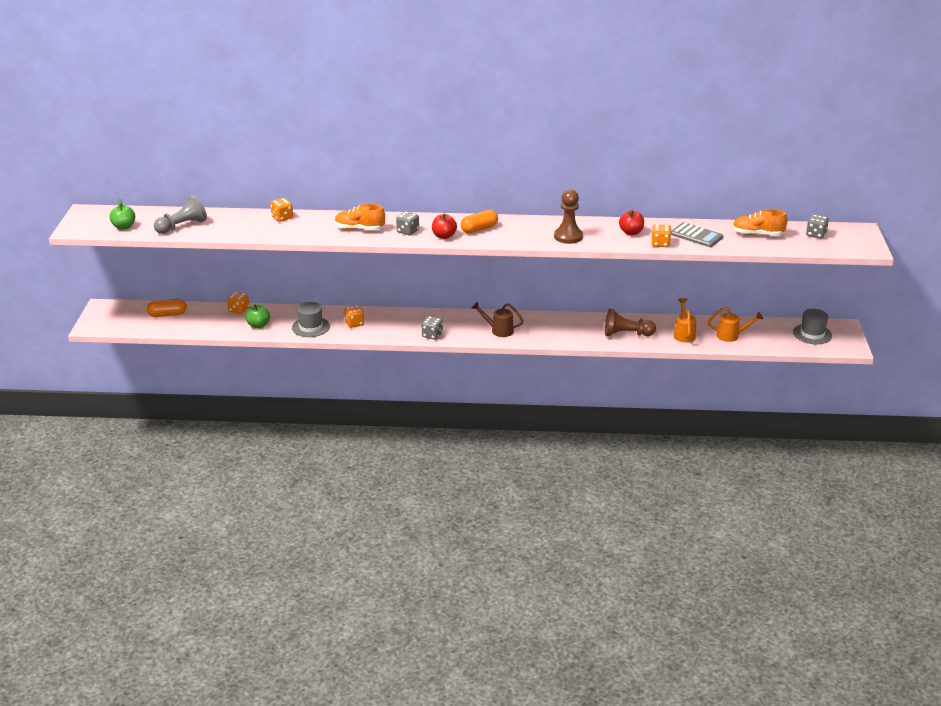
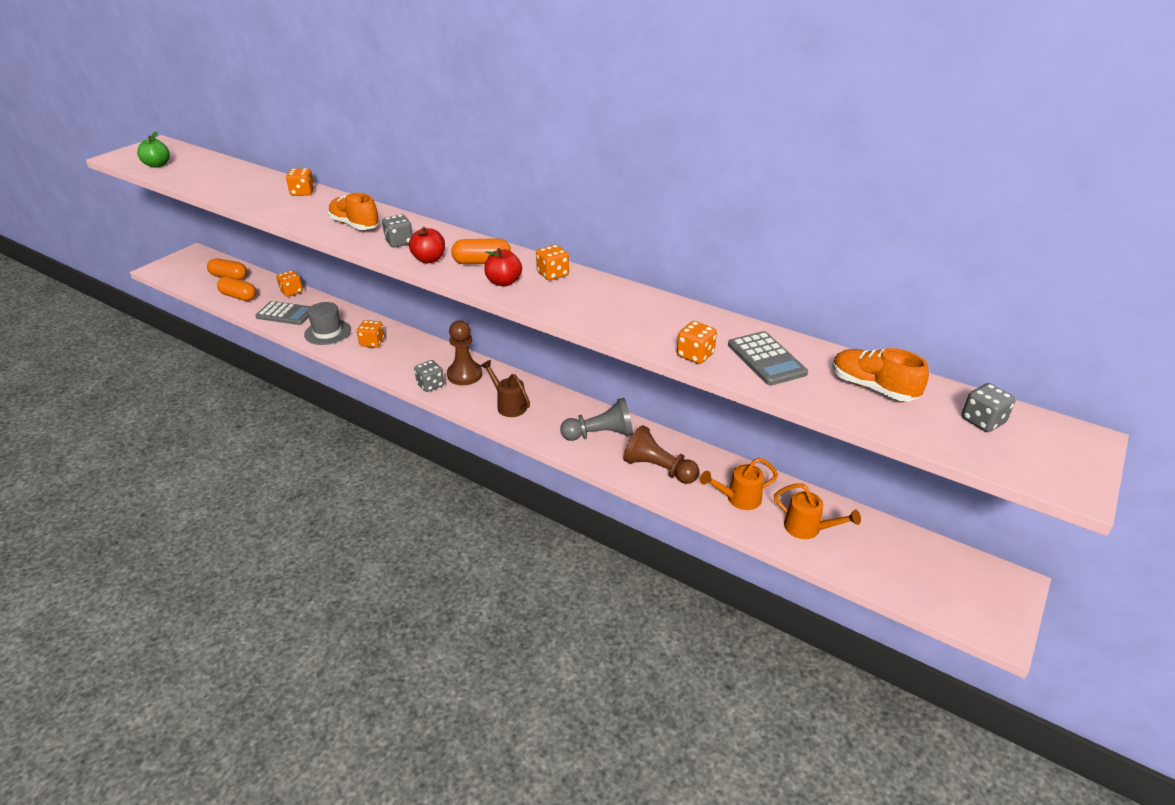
camera: 30 degrees right, 5 degrees up
grey pawn [154,195,207,234] -> grey pawn moved to [560,398,633,441]
green apple [246,305,270,328] -> grey calculator [255,301,311,325]
brown pawn [554,189,583,244] -> brown pawn moved to [447,320,482,385]
red apple [619,210,644,235] -> red apple moved to [484,248,522,286]
orange watering can [674,298,696,343] -> orange watering can turned 135 degrees counterclockwise [700,458,778,510]
grey hat [793,309,832,344] -> none
none -> orange capsule [217,277,256,301]
none -> orange dice [536,245,569,280]

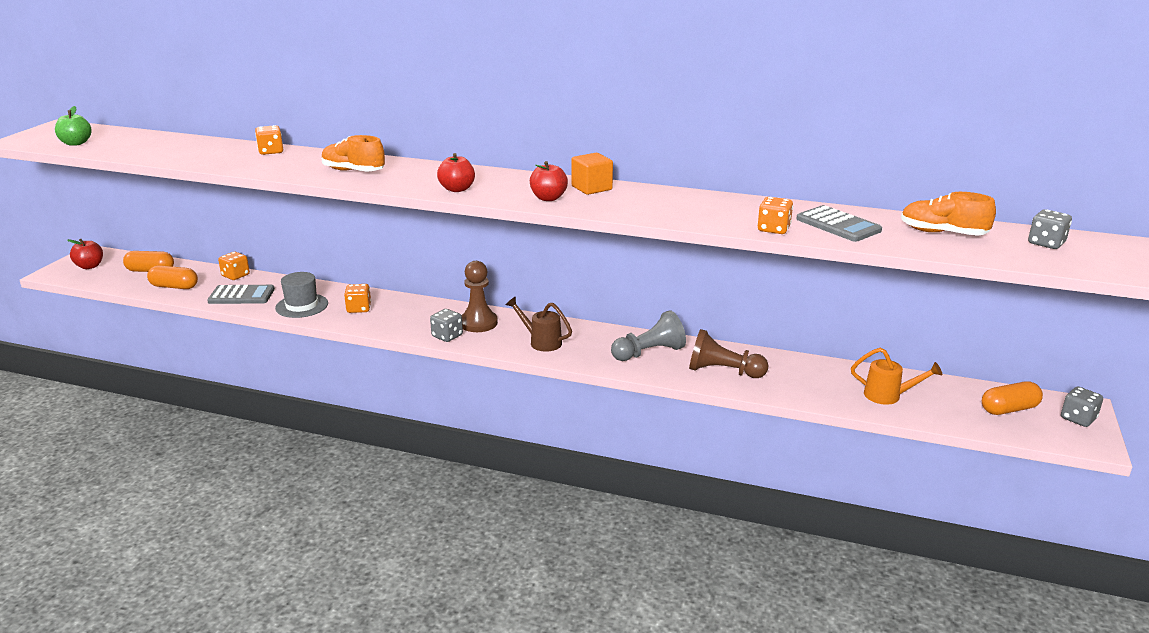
camera: 15 degrees left, 10 degrees down
grey dice [382,214,413,247] -> grey dice moved to [1061,387,1103,427]
orange capsule [451,238,511,264] -> orange capsule moved to [982,381,1043,415]
orange dice [536,245,569,280] -> orange cube [571,153,613,195]
orange watering can [700,458,778,510] -> none
none -> red apple [67,239,103,269]

